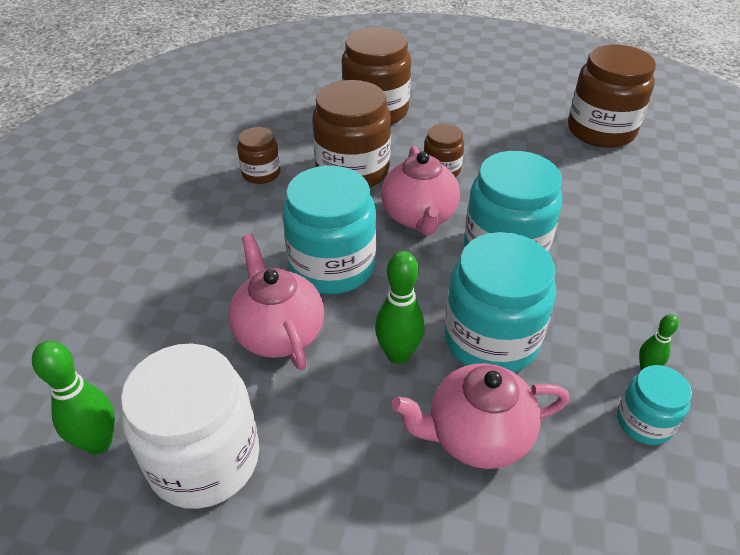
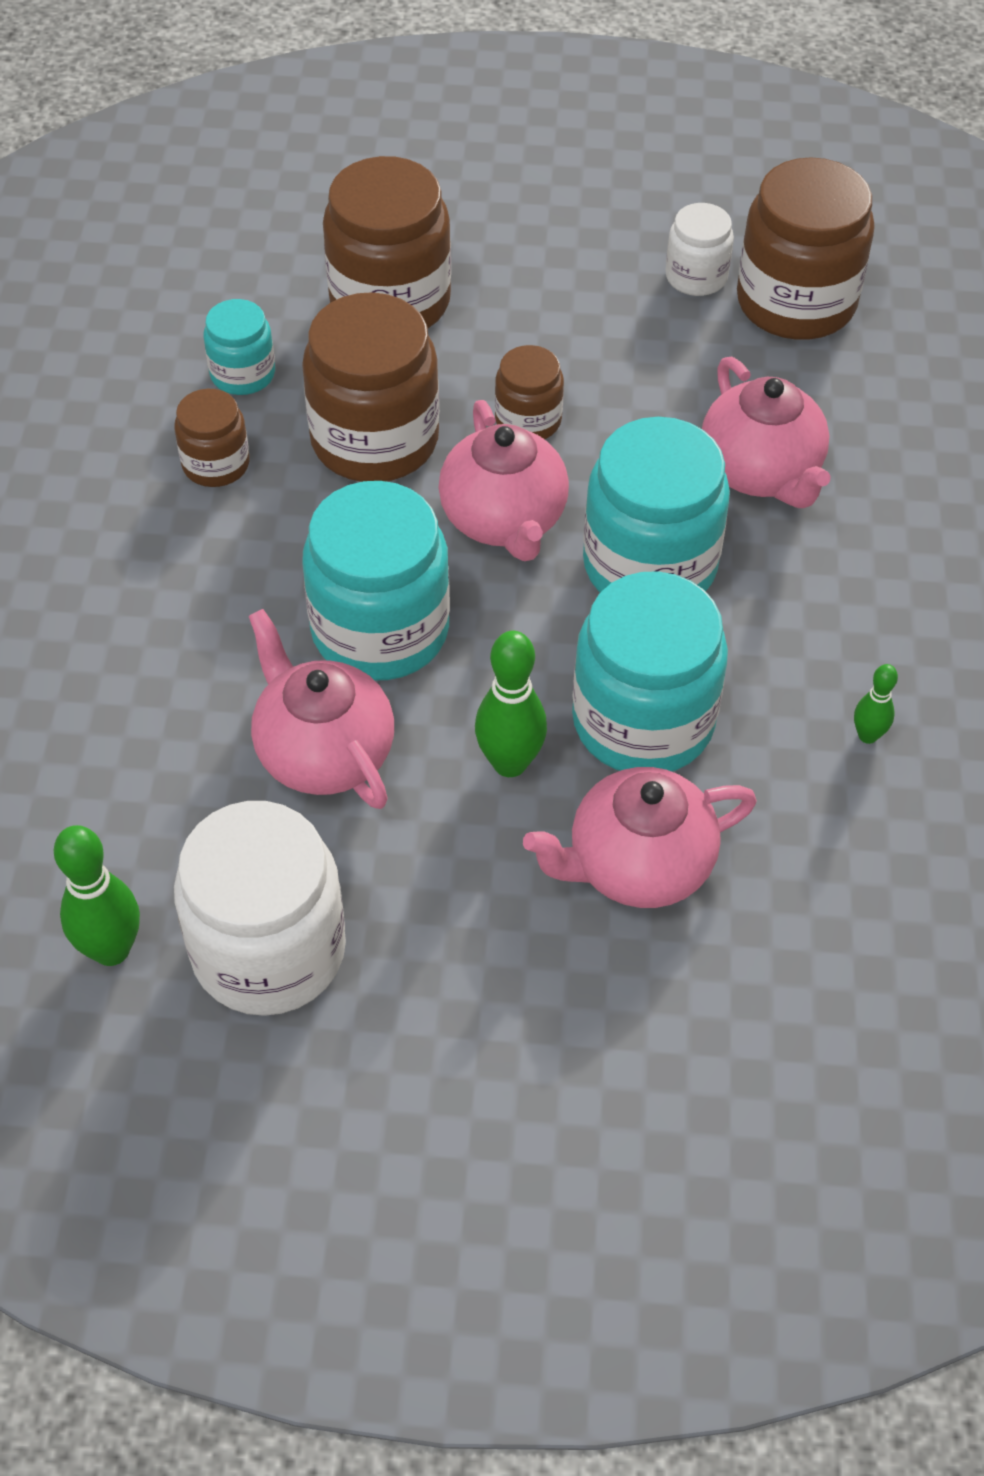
camera: 10 degrees left, 10 degrees up
turquoise jar [617,365,692,445] -> turquoise jar moved to [204,299,275,395]
none -> white jar [665,203,734,296]
none -> pink teapot [702,356,831,508]

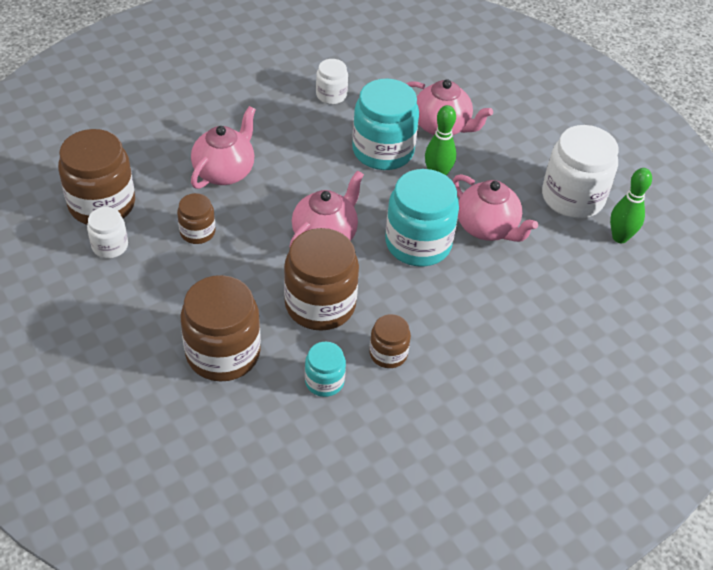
camera: 130 degrees left, 5 degrees down
pink teapot [249,609,394,809] -> pink teapot turned 60 degrees counterclockwise [453,174,538,242]
brown jar [495,345,564,439] -> brown jar moved to [177,193,216,244]
turquoise jar [583,417,730,593] -> none
green bowling pin [854,664,898,744] -> white jar [316,59,348,104]

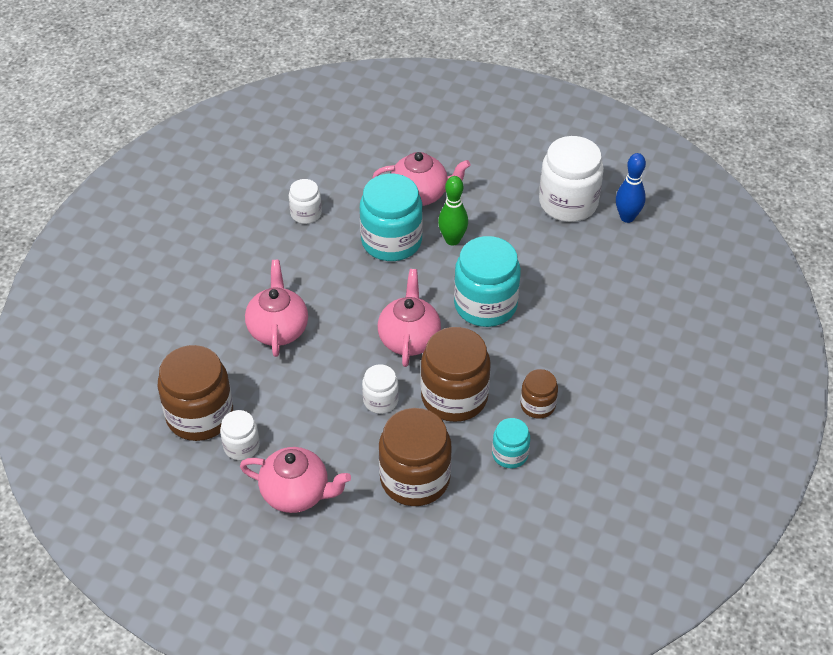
camera: 30 degrees left, 0 degrees up
brown jar [177,193,216,244] -> none
pink teapot [453,174,538,242] -> pink teapot moved to [240,447,351,513]
green bowling pin [610,168,652,243] -> blue bowling pin [616,153,646,223]
none -> white jar [362,364,399,414]

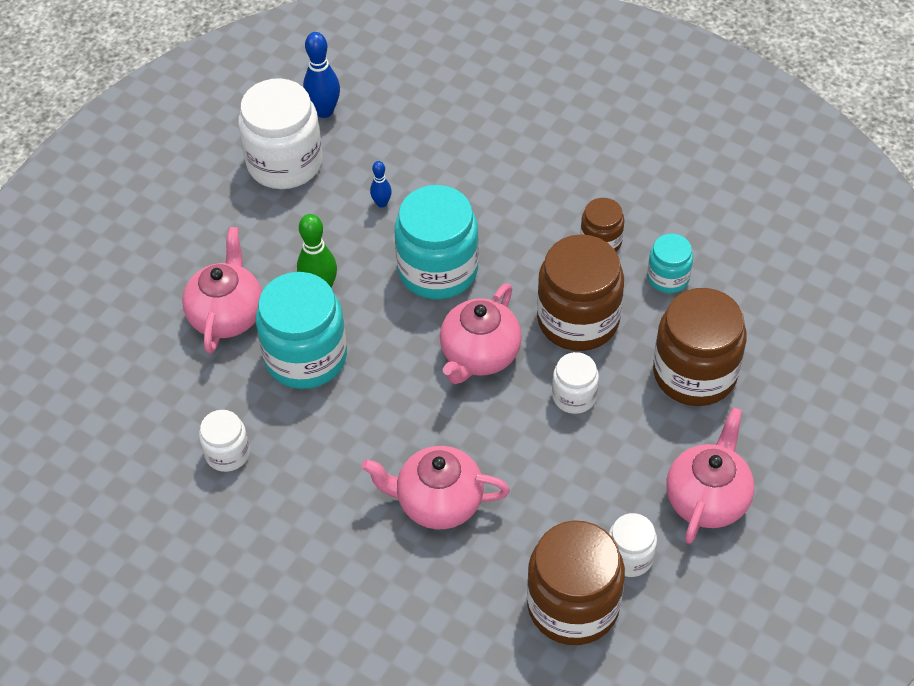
camera: 80 degrees left, 5 degrees up
pink teapot [378,269,441,367] -> pink teapot turned 75 degrees counterclockwise [440,283,522,384]
none -> blue bowling pin [370,161,392,208]

